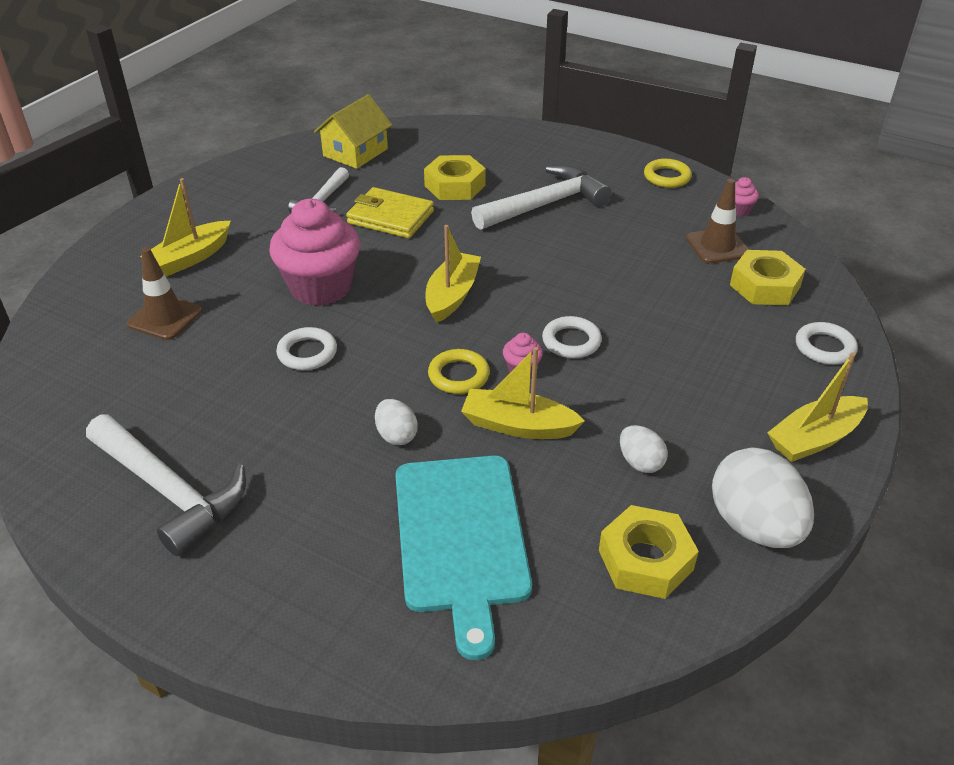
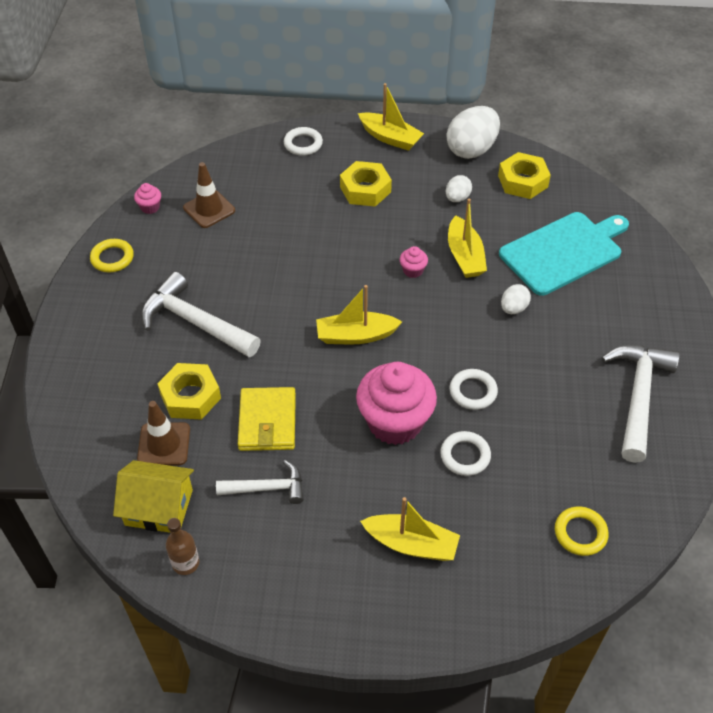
camera: 115 degrees left, 10 degrees up
brown traffic cone [127,247,202,340] -> brown traffic cone moved to [137,401,190,466]
yellow ring [428,349,490,394] -> yellow ring moved to [555,507,609,556]
white ring [542,316,602,358] -> white ring moved to [440,431,491,476]
yellow nut [730,250,806,305] -> yellow nut moved to [340,161,392,207]
none -> brown bottle [166,518,199,575]

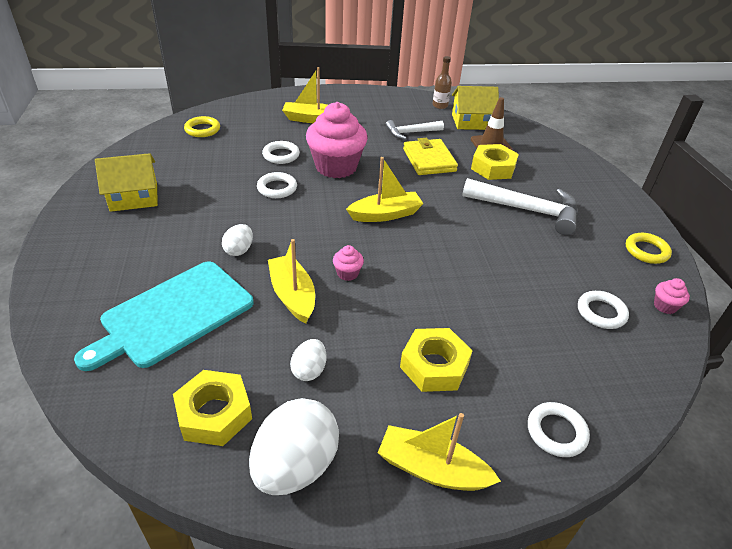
camera: 165 degrees right, 10 degrees down
brown traffic cone [183,162,235,228] -> white ring [578,291,629,329]
white hammer [601,345,680,463] -> yellow house [95,153,158,212]

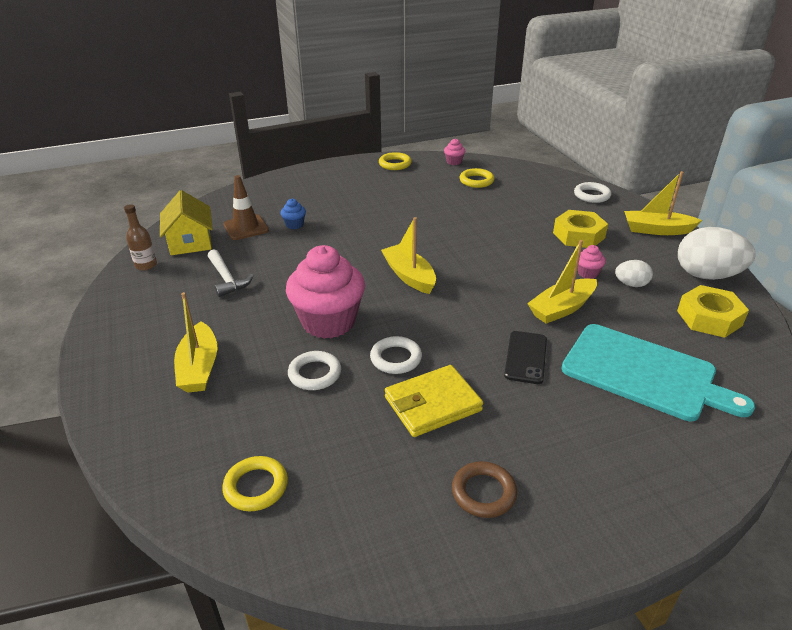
camera: 100 degrees left, 5 degrees down
yellow house [95,153,158,212] -> brown ring [452,461,517,518]
white egg [222,224,253,256] -> black phone [504,331,547,384]
pink cupcake [333,245,364,281] -> pink cupcake moved to [578,245,606,279]
yellow boat [378,413,501,491] -> yellow boat turned 90 degrees clockwise [624,171,702,235]
yellow wallet [403,138,458,175] -> yellow wallet moved to [385,365,483,437]
white hammer [462,178,578,235] -> none
yellow nut [471,144,519,180] -> blue cupcake [280,199,306,229]
white ring [578,291,629,329] -> yellow ring [459,168,494,188]

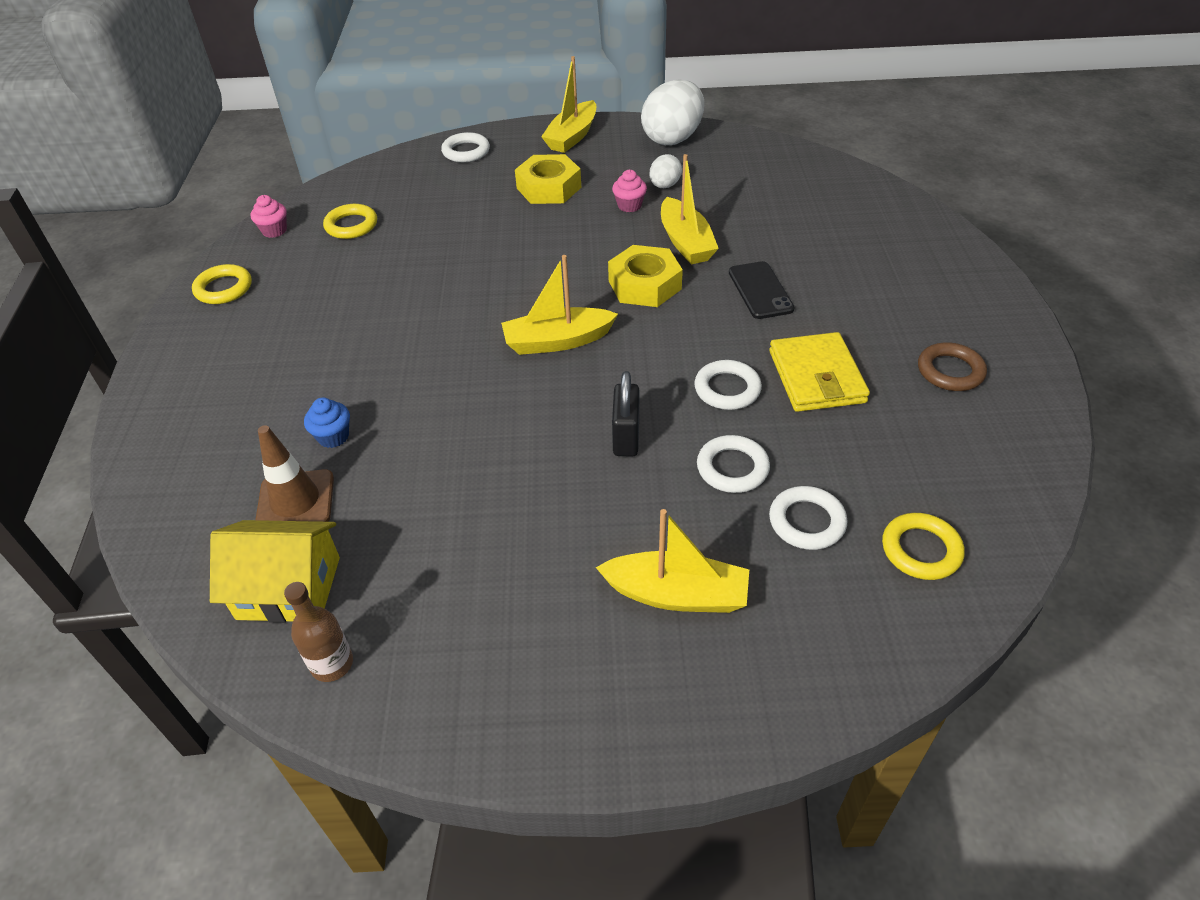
camera: 70 degrees left, 10 degrees up
white hammer [208,249,254,297] -> none
pink cupcake [286,245,365,339] -> black padlock [612,371,639,456]
black phone [504,331,547,384] -> black phone turned 45 degrees clockwise [729,261,795,319]
turquoise cutting board [561,324,755,421] -> none
yellow nut [677,285,749,338] -> yellow nut moved to [608,245,683,307]
none -> white ring [769,486,848,550]

